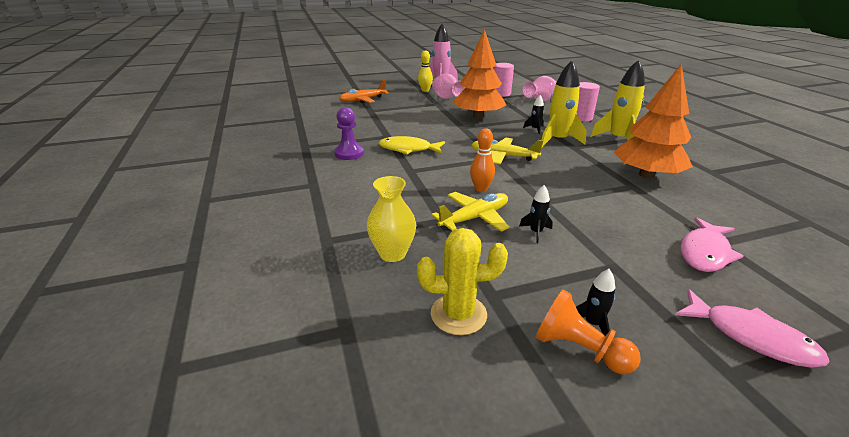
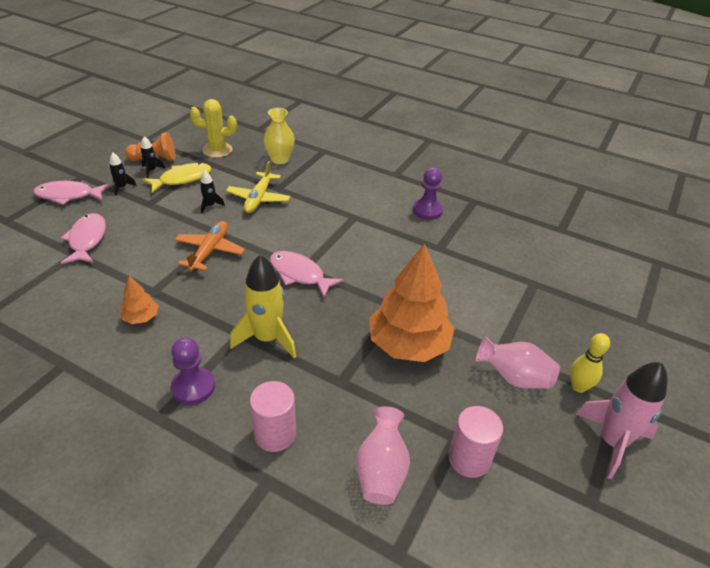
camera: 135 degrees right, 10 degrees up
orange plane [339,80,389,104] -> orange plane moved to [175,221,245,271]
yellow fish [379,136,445,154] -> yellow fish moved to [142,163,211,193]
yellow cactus [417,228,508,335] -> yellow cactus turned 45 degrees clockwise [190,99,237,158]
orange bowling pin [470,128,495,192] -> none
yellow plane [472,138,543,165] -> pink fish [270,251,344,297]
black rocket [523,95,544,134] -> black rocket moved to [110,153,137,195]
yellow rocket [590,60,645,140] -> purple pawn [171,337,215,405]
orange tree [614,64,693,179] -> orange tree [120,276,159,324], size x0.45

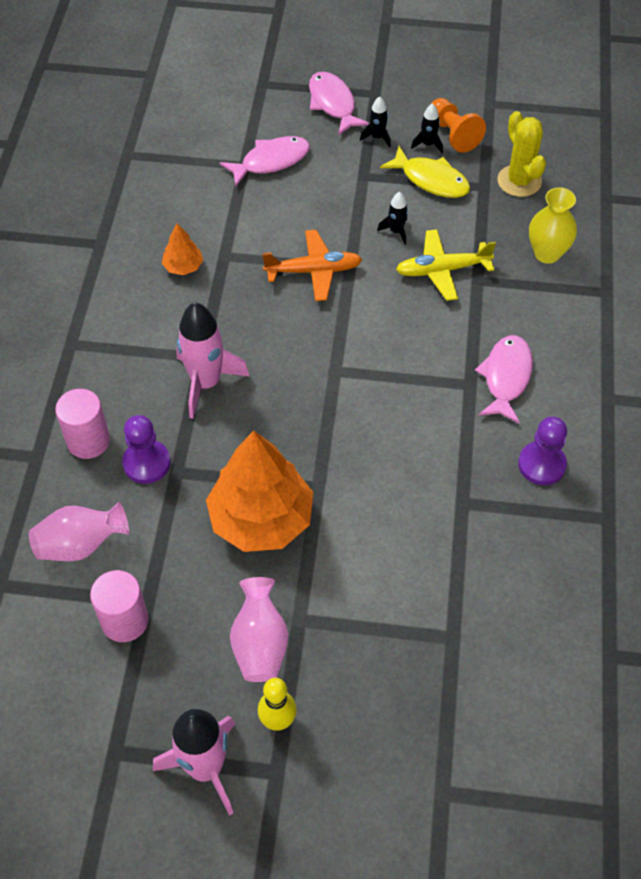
camera: 70 degrees right, 15 degrees up
purple pawn [171,337,215,405] -> purple pawn moved to [122,415,171,484]
yellow rocket [230,255,296,358] -> pink rocket [176,302,249,419]
pink fish [270,251,344,297] -> pink fish moved to [475,335,533,424]

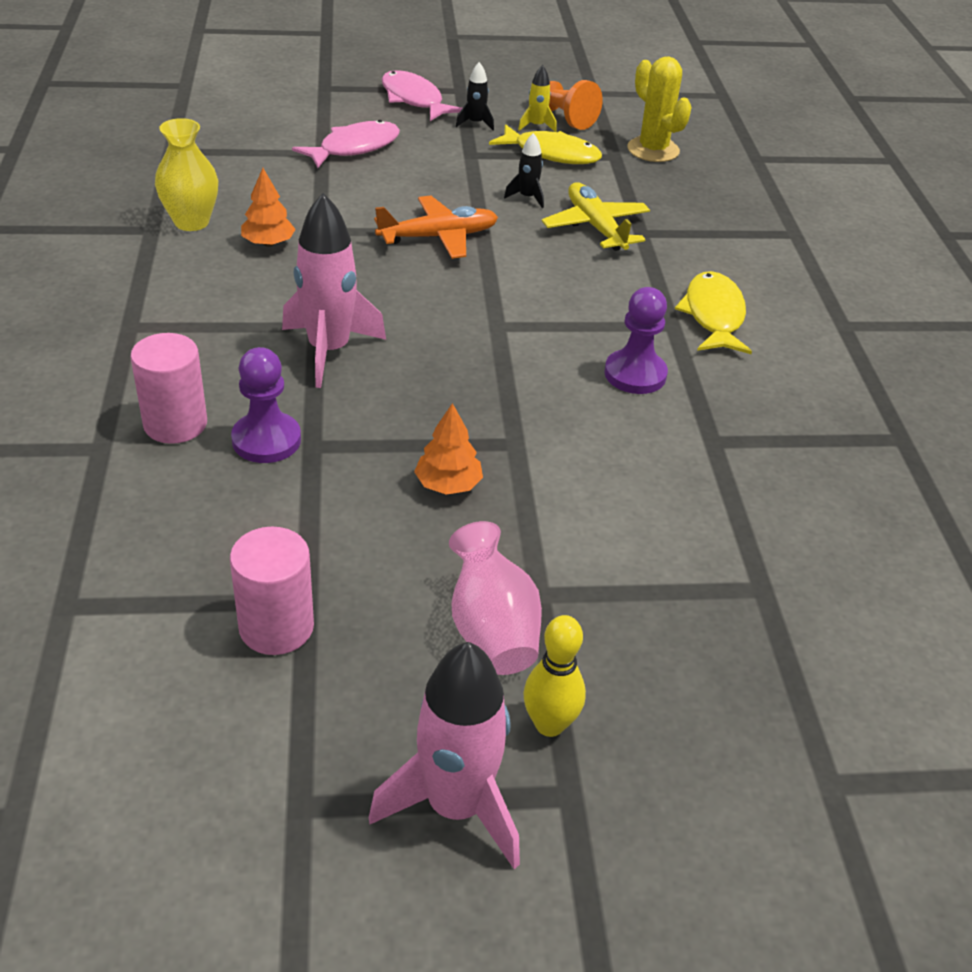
camera: 15 degrees left, 15 degrees down
pink vase [29,502,130,561] -> none
orange tree [206,431,313,552] -> orange tree [414,403,483,495], size x0.45
yellow plane [396,229,496,301] -> yellow plane turned 90 degrees clockwise [542,182,650,251]
black rocket [411,103,443,153] -> yellow rocket [518,65,557,132]
pink fish [475,335,533,424] -> yellow fish [675,271,752,354]
purple pawn [518,417,567,485] -> purple pawn moved to [605,287,668,394]
yellow vase [529,187,577,263] -> yellow vase moved to [155,118,218,231]

